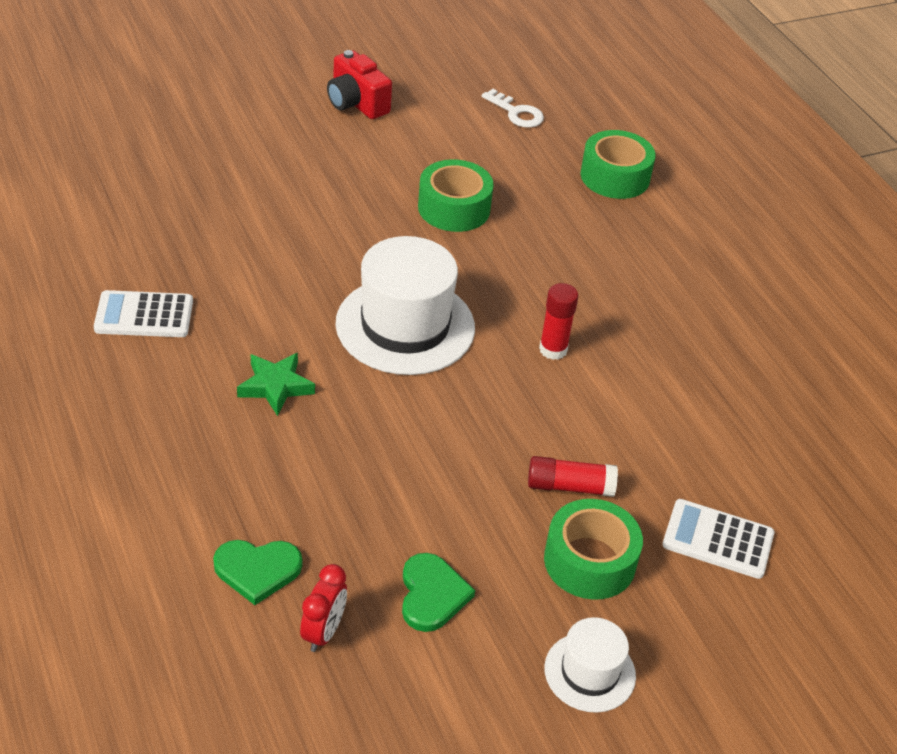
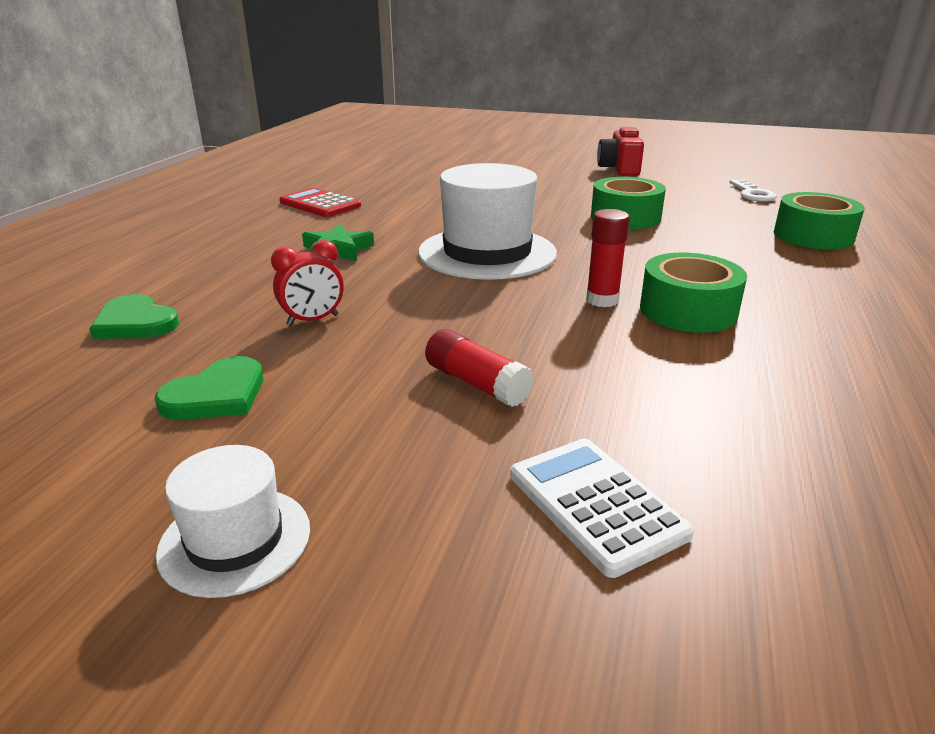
camera: 45 degrees right, 15 degrees down
white calculator [94,290,193,337] -> red calculator [279,188,361,217]
red clock [300,564,347,652] -> red clock moved to [271,240,344,326]
green tape [544,499,643,600] -> green tape moved to [640,253,747,333]

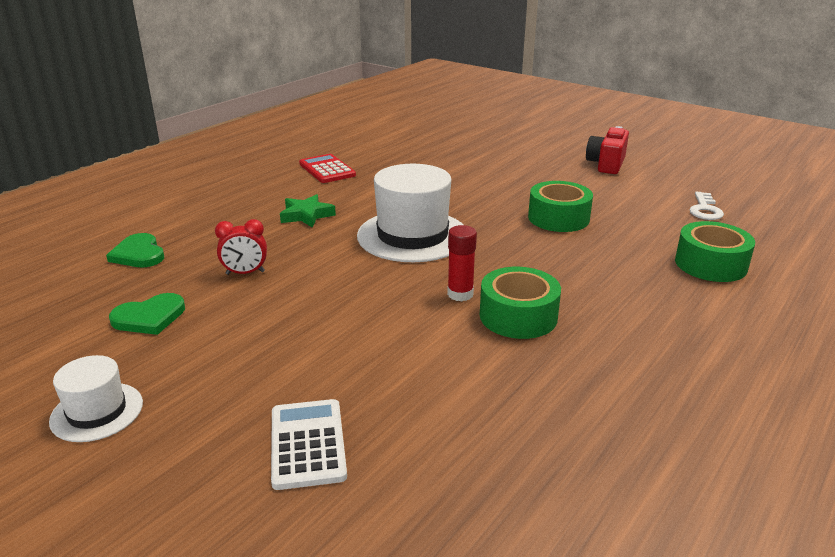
camera: 20 degrees right, 0 degrees up
red glue stick [425,329,534,407] -> none

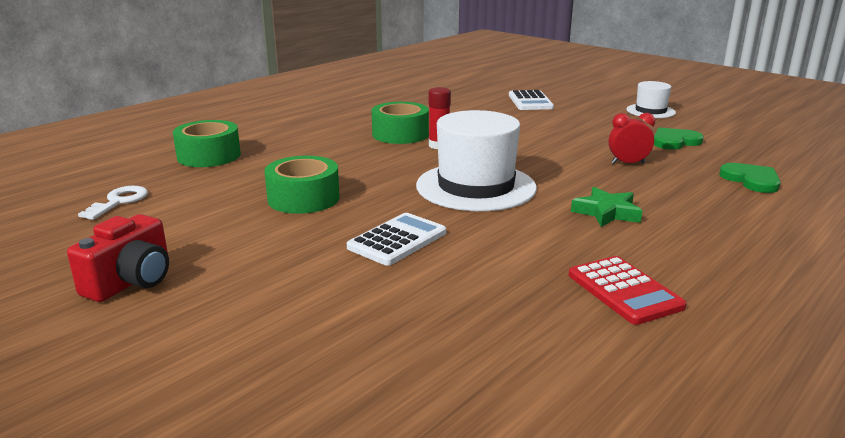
camera: 175 degrees left, 5 degrees down
none -> white calculator [347,213,446,266]

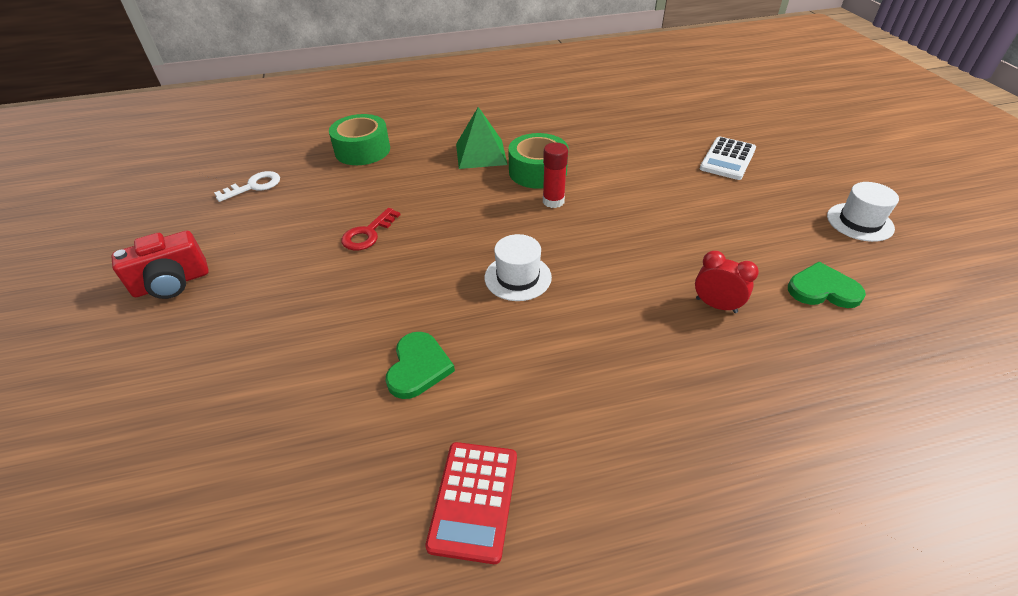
camera: 35 degrees right, 20 degrees up
green tape [264,156,340,214] -> red key [341,208,400,251]
white calculator [347,213,446,266] -> none
white hat [416,110,537,211] -> white hat [485,234,552,301], size x0.53
green star [571,187,642,227] -> none
green heart [719,163,781,193] -> green heart moved to [385,332,455,399]
none -> green pyramid [456,107,507,169]

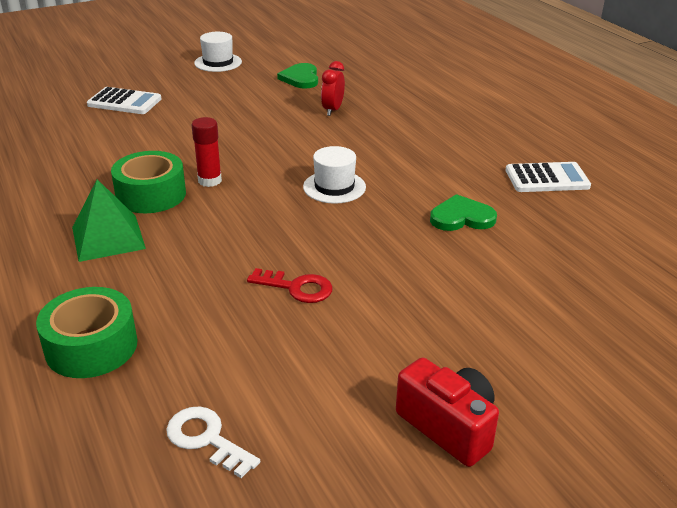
camera: 105 degrees left, 10 degrees down
red calculator [425,442,517,564] -> white calculator [506,162,591,192]

